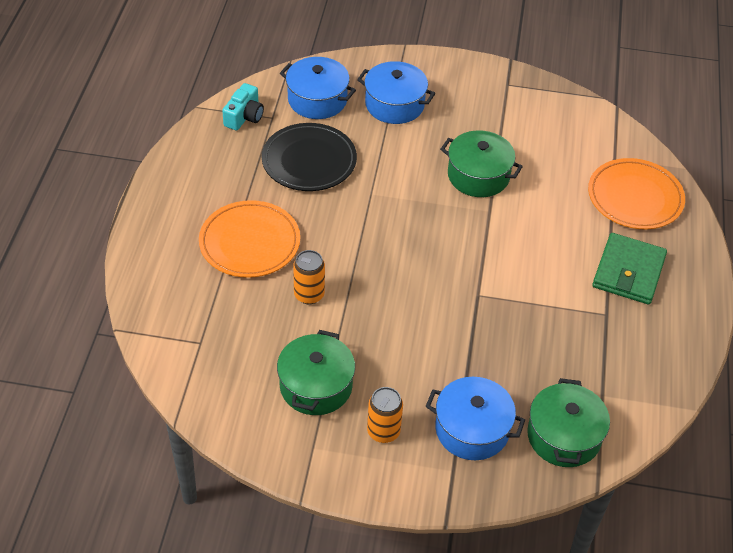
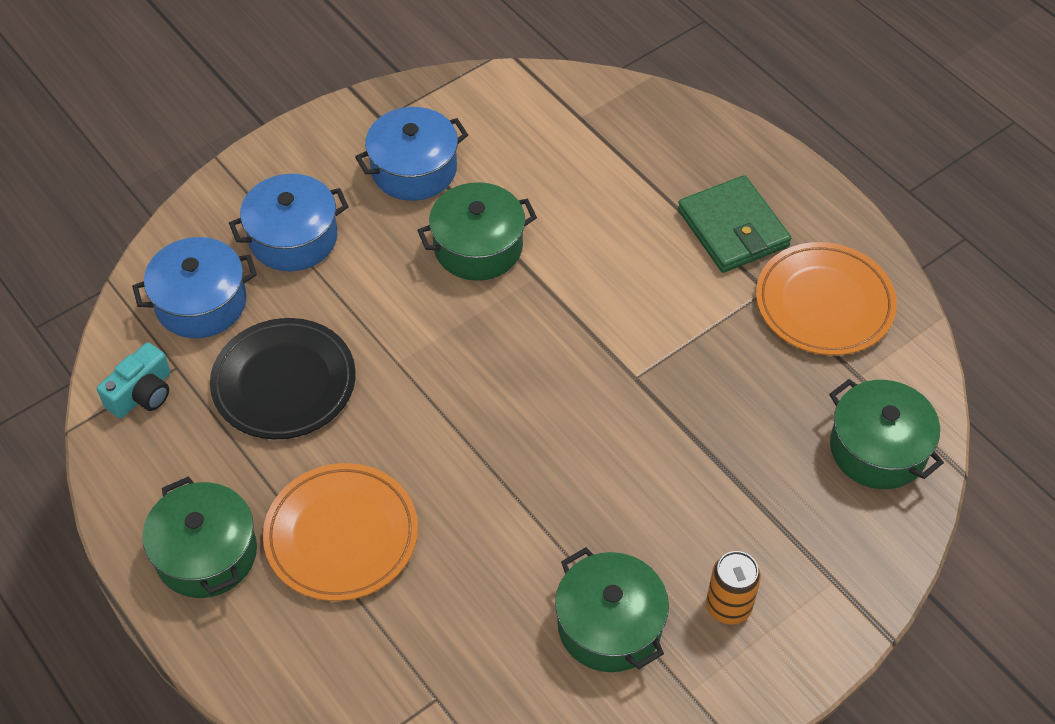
camera: 45 degrees left, 5 degrees up
turquoise camera [222,83,264,130] -> turquoise camera turned 60 degrees clockwise [97,342,171,418]
orange can [293,250,325,304] -> none
blue pot [426,377,525,460] -> blue pot moved to [355,107,468,201]
orange plate [588,158,685,229] -> orange plate moved to [756,242,897,355]
none -> green pot [142,476,257,598]

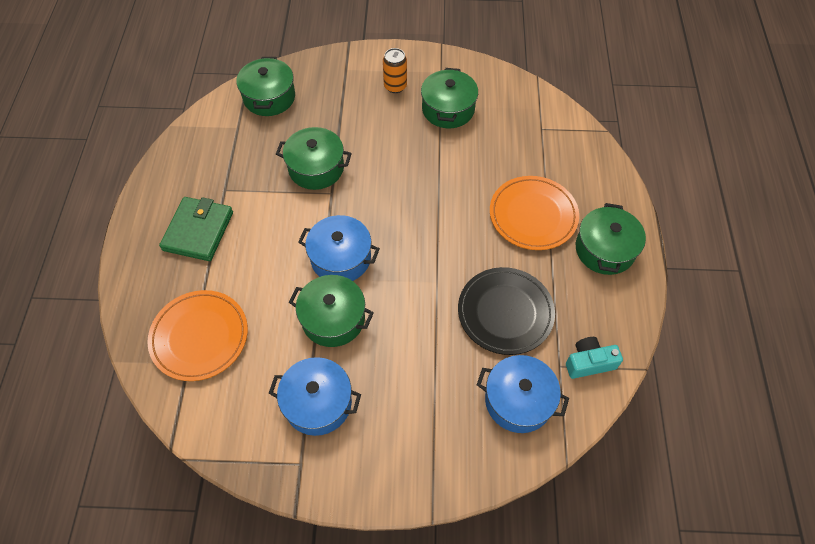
camera: 140 degrees left, 5 degrees up
blue pot [229,174,349,271] -> blue pot moved to [298,215,380,281]
orange plate [756,242,897,355] -> orange plate moved to [147,290,248,381]
none -> green pot [276,127,352,190]

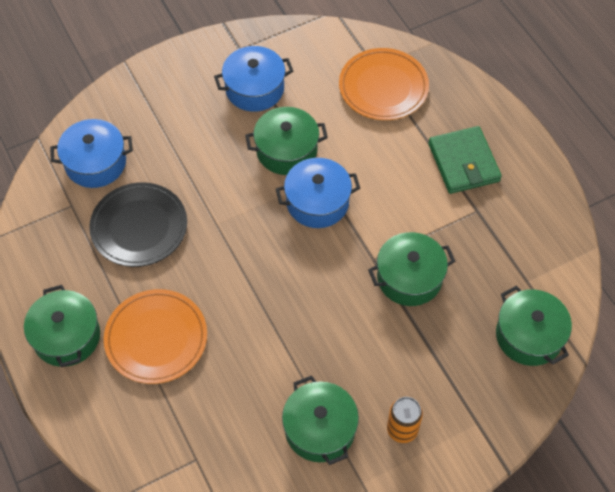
camera: 150 degrees right, 0 degrees up
turquoise camera [566,337,623,379] -> none

